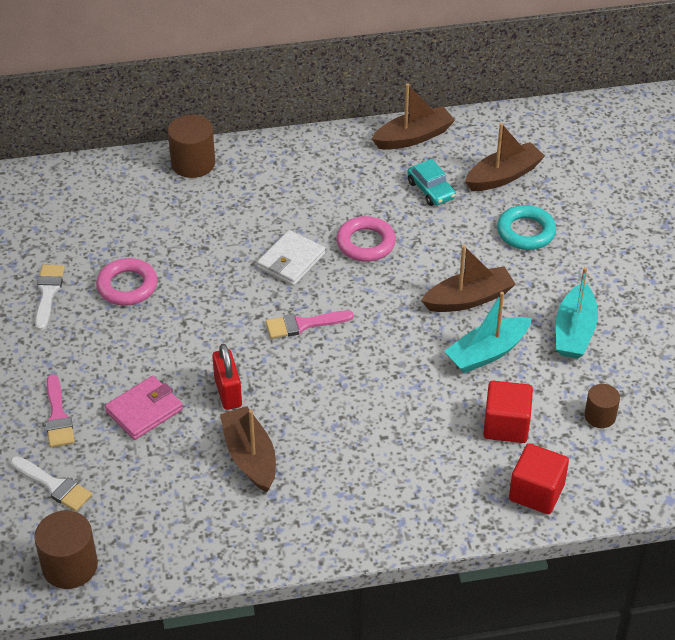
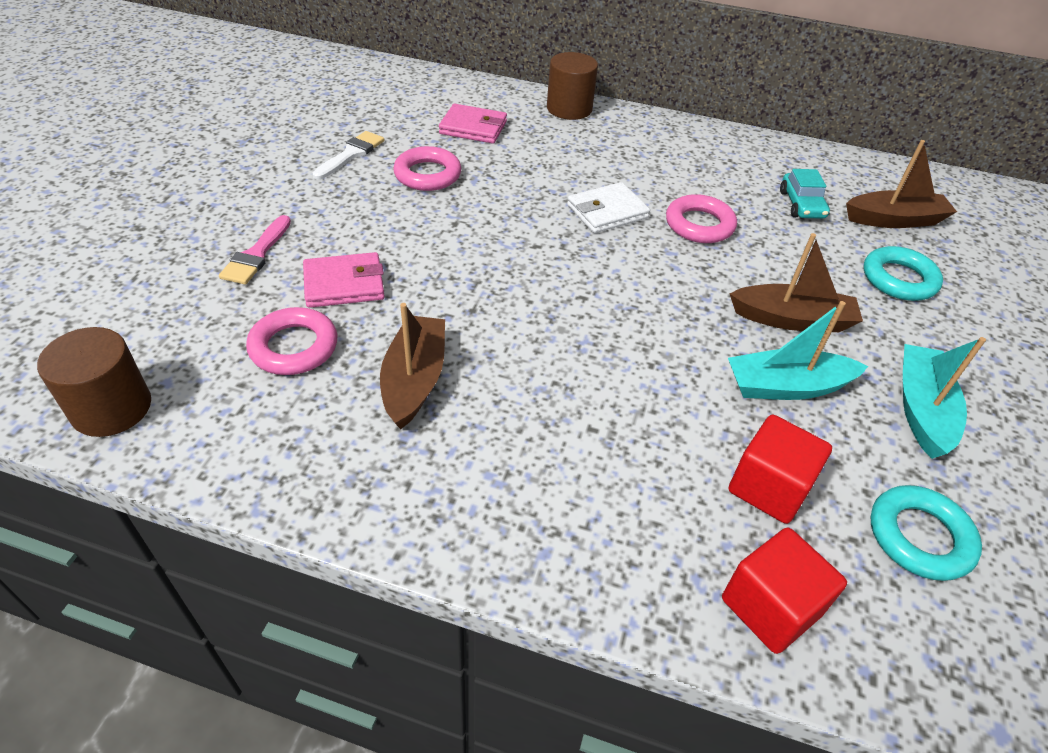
camera: 25 degrees right, 0 degrees up
white brush [10,456,92,512] -> none
red padlock [212,344,242,410] -> none
pink brush [266,310,354,339] -> none
brown boat [372,83,455,150] -> none
turquoise boat [556,267,598,359] -> turquoise boat turned 150 degrees clockwise [903,337,986,459]
brown cylinder [584,384,620,428] -> turquoise ring [871,485,982,581]
none -> pink ring [246,307,338,375]
none -> pink wallet [439,104,507,144]

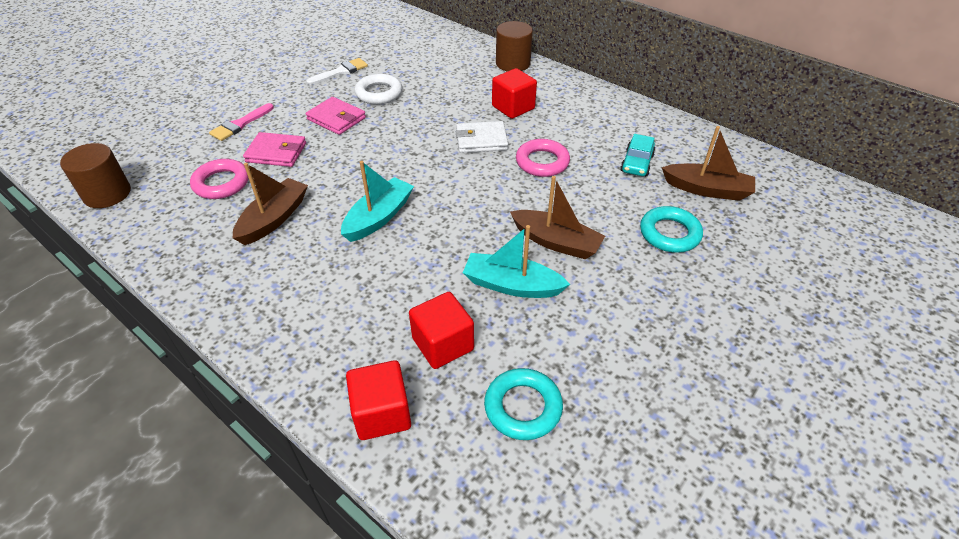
camera: 25 degrees right, 0 degrees up
pink ring [393,146,461,191] -> white ring [355,74,402,105]
pink wallet [439,104,507,144] -> pink wallet moved to [306,97,366,135]
turquoise boat [903,337,986,459] -> turquoise boat moved to [341,161,414,242]
none -> red cube [492,68,537,119]

